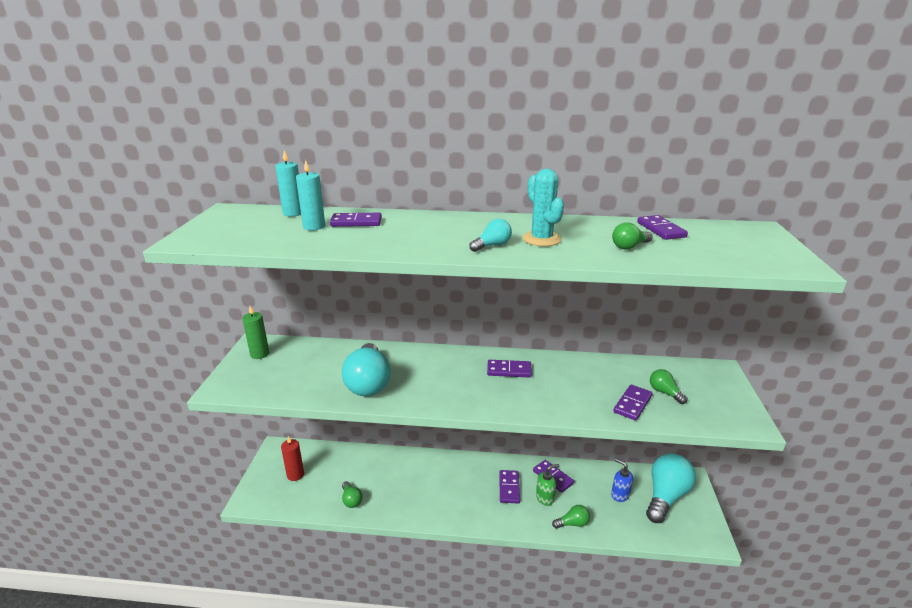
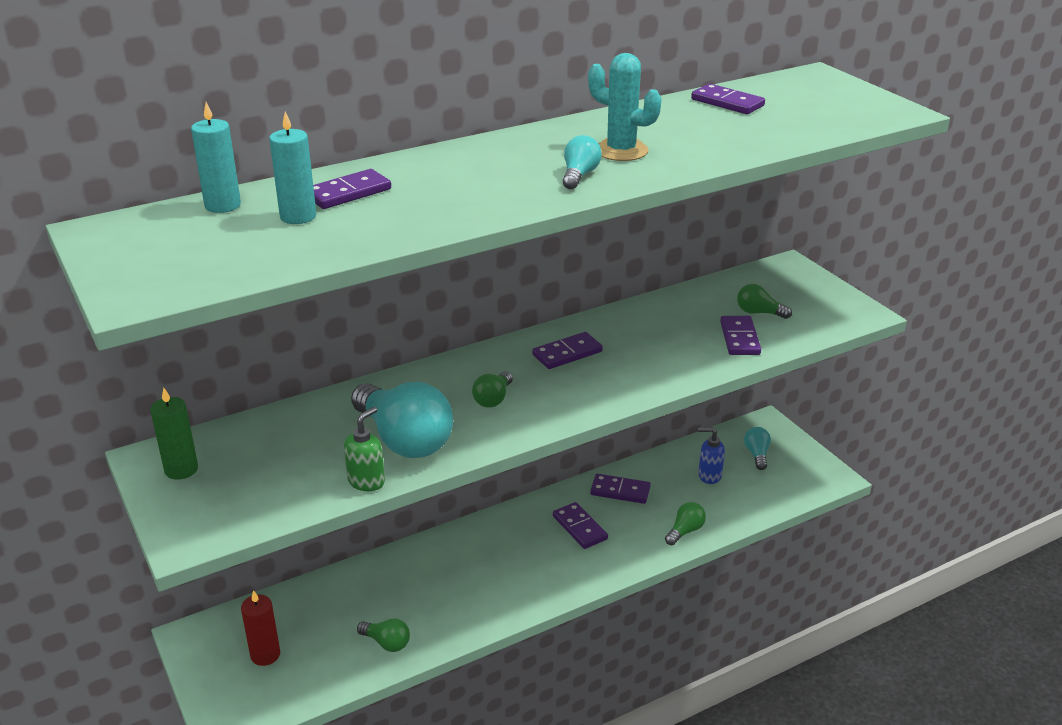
camera: 35 degrees left, 5 degrees up
green soap dispenser [536,464,559,506] -> green soap dispenser moved to [344,407,385,491]
green light bulb [612,223,653,249] -> green light bulb moved to [472,371,513,408]
turquoise light bulb [646,453,696,523] -> turquoise light bulb [744,427,771,470], size x0.47

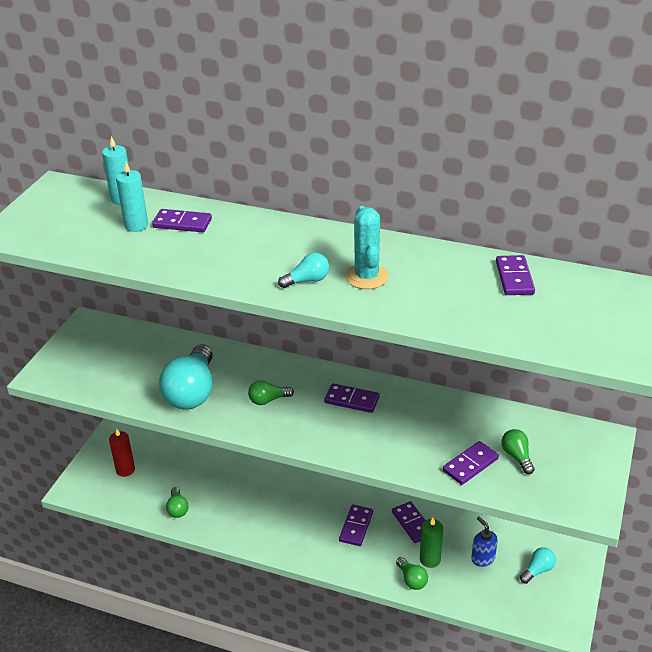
camera: 50 degrees right, 5 degrees up
green candle [150,388,198,479] -> green candle moved to [420,518,443,568]
green soap dispenser [344,407,385,491] -> none
green light bulb [665,502,706,545] -> green light bulb turned 60 degrees clockwise [396,557,428,590]

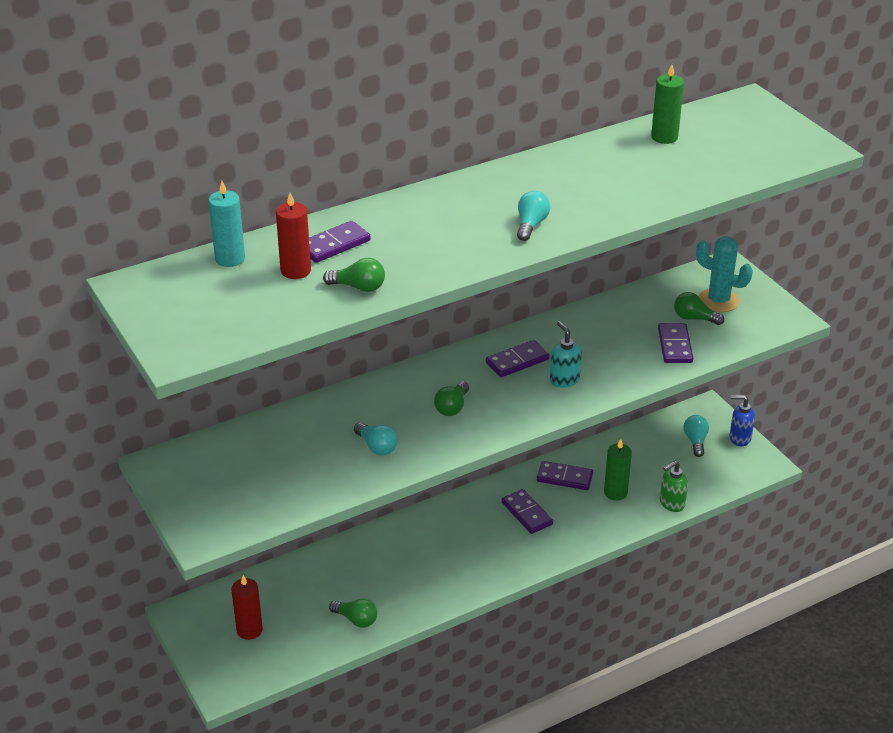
camera: 50 degrees left, 0 degrees up
turquoise candle [116,162,148,232] -> red candle [276,193,311,279]
turquoise light bulb [159,344,213,410] -> turquoise light bulb [354,423,397,456], size x0.47
turquoise cactus [345,206,389,289] -> turquoise cactus moved to [696,236,753,312]
green light bulb [396,557,428,590] -> green light bulb moved to [323,258,385,292]
blue soap dispenser [471,516,498,567] -> blue soap dispenser moved to [729,395,755,446]
purple domino [496,255,535,295] -> green candle [651,64,684,144]
none -> turquoise soap dispenser [550,321,582,388]
none -> green soap dispenser [660,461,688,512]

